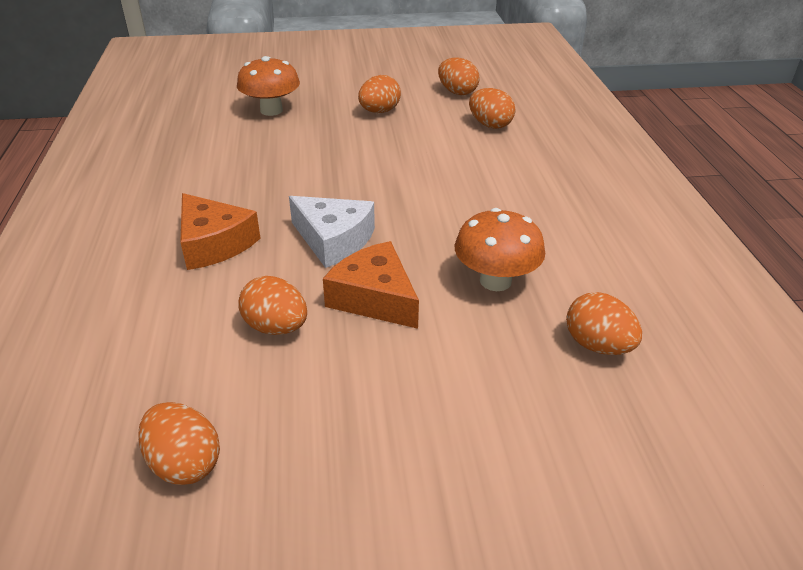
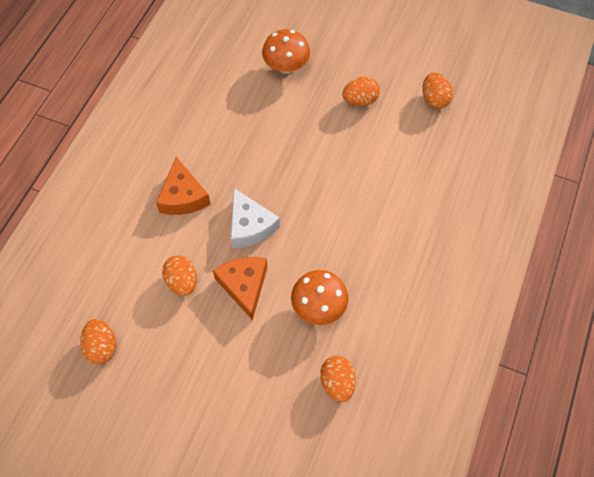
camera: 30 degrees right, 25 degrees up
orange egg [469,88,516,129] -> none

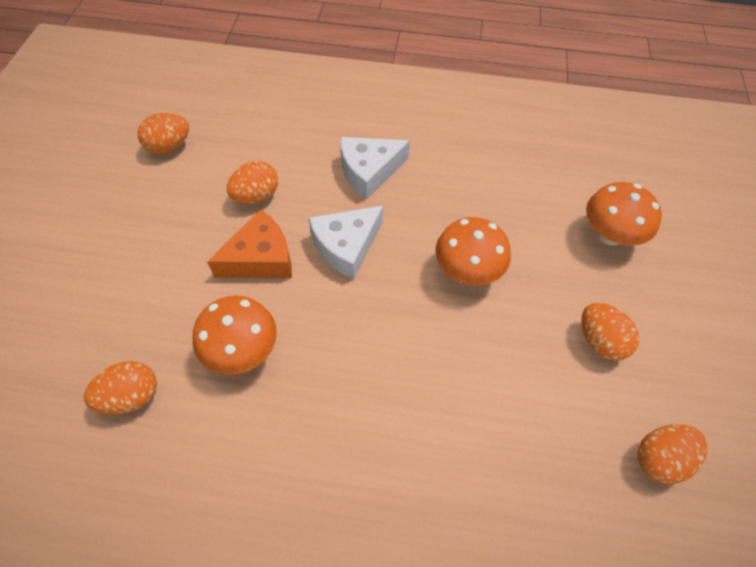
camera: 75 degrees right, 5 degrees down
orange cheese [156,157,211,215] -> white cheese [341,137,410,199]
none -> orange mushroom [435,217,511,285]

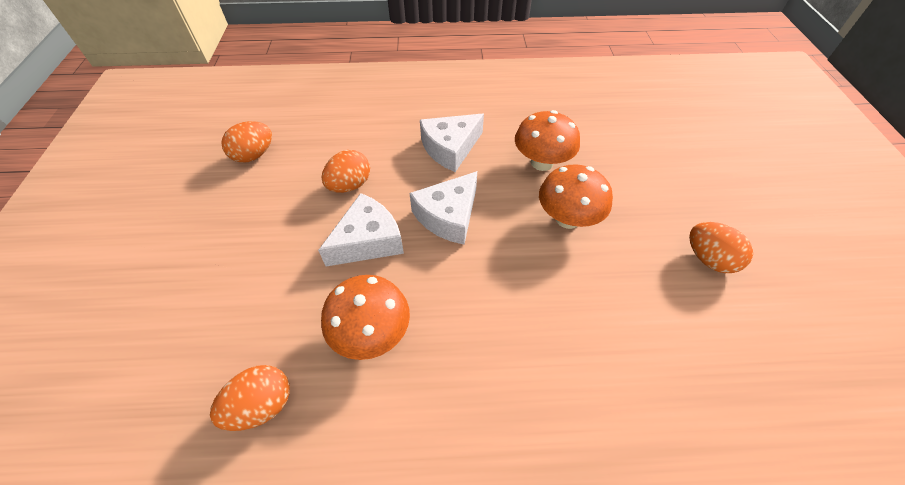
camera: 10 degrees left, 5 degrees down
orange cheese [207,210,292,278] -> white cheese [318,193,404,267]
orange mushroom [586,182,662,246] -> orange mushroom moved to [515,110,580,171]
orange egg [638,424,707,484] -> none

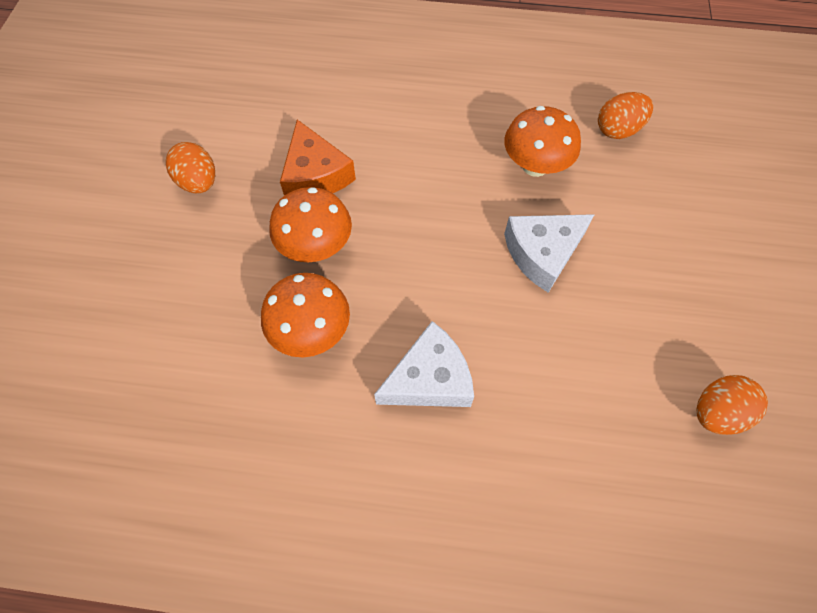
camera: 170 degrees left, 10 degrees up
orange egg [322,150,370,193] -> none
white cheese [410,171,477,245] -> none
none -> orange cheese [280,120,356,196]

